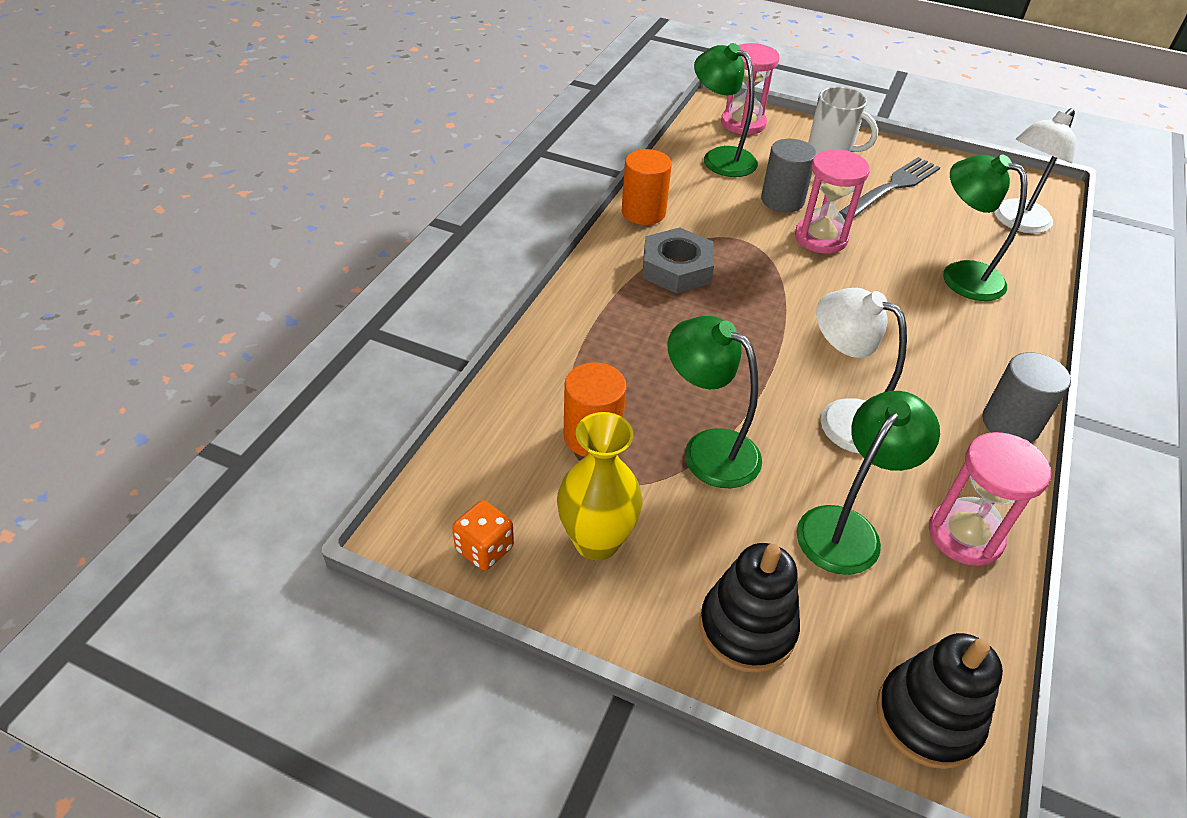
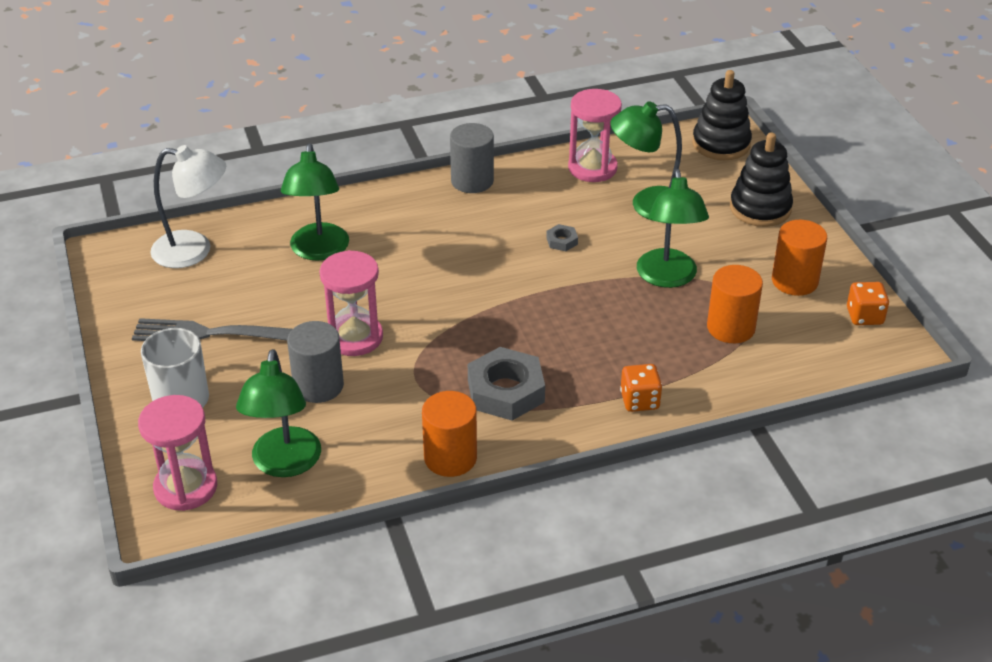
camera: 130 degrees left, 5 degrees down
yellow vase [557,412,642,561] -> orange cylinder [772,220,827,296]
white lamp [816,288,907,454] -> grey nut [546,224,578,251]
none -> orange dice [620,364,662,412]

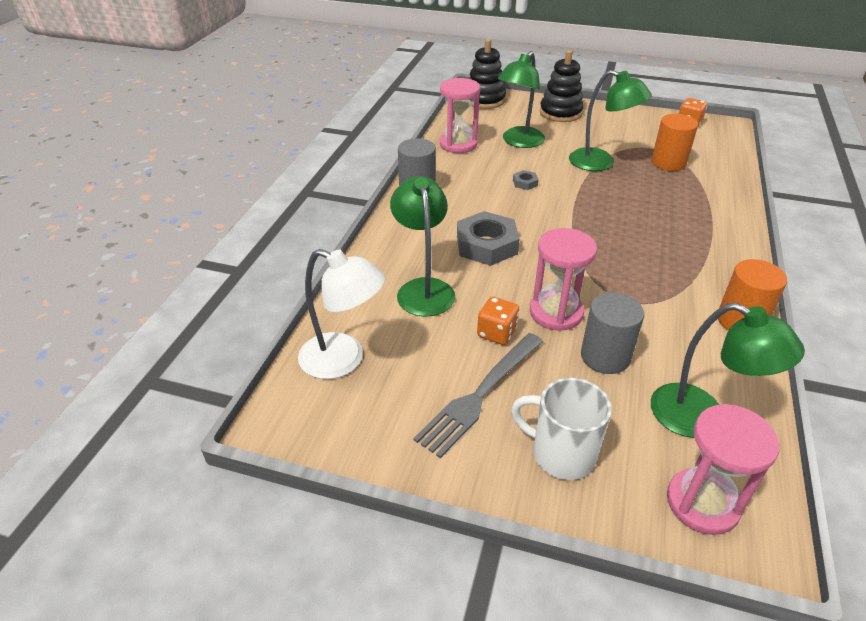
camera: 55 degrees left, 0 degrees up
white lamp [150,145,226,268] -> white lamp turned 75 degrees clockwise [298,249,385,379]
green lamp [281,143,349,261] -> green lamp turned 135 degrees counterclockwise [390,176,455,317]
grey nut [468,347,545,421] -> grey nut moved to [457,211,520,266]
orange dice [620,364,662,412] -> orange dice moved to [477,297,519,345]
orange cylinder [772,220,827,296] -> none

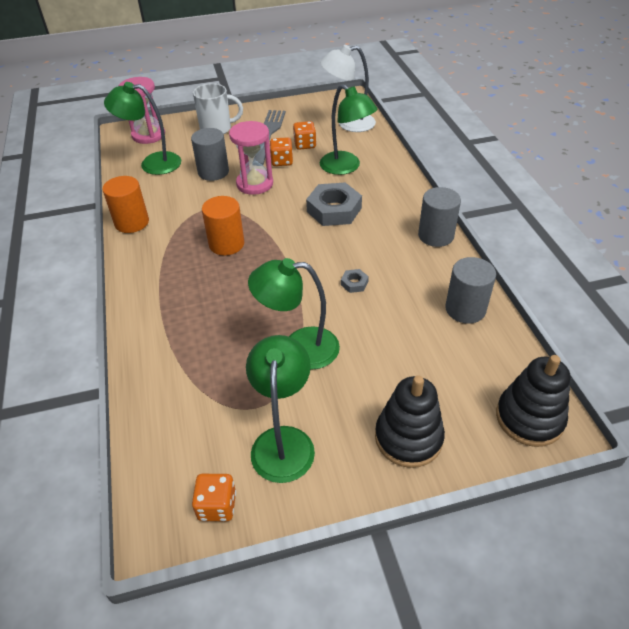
camera: 150 degrees right, 5 degrees up
pink hourglass [440,78,480,153] -> grey cylinder [445,257,496,324]
green lamp [498,51,545,148] -> green lamp moved to [246,335,315,483]
orange cylinder [651,114,698,171] -> orange cylinder moved to [202,196,244,255]
none -> orange dice [293,121,316,150]

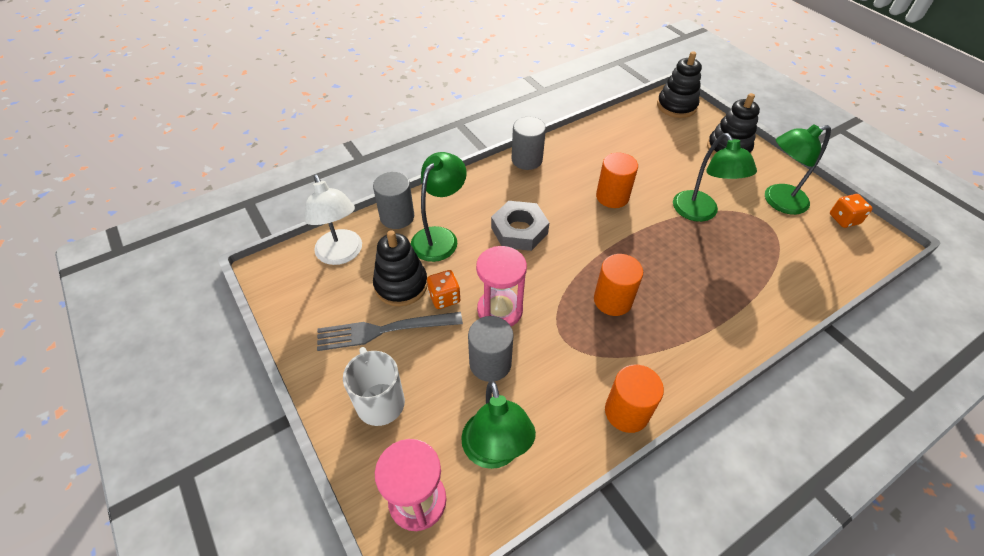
camera: 110 degrees left, 5 degrees up
orange dice [293,121,316,150] -> black stacking toy [373,230,428,306]
grey nut [341,269,369,293] -> orange cylinder [596,152,638,208]
grey cylinder [445,257,496,324] -> grey cylinder moved to [373,172,414,229]

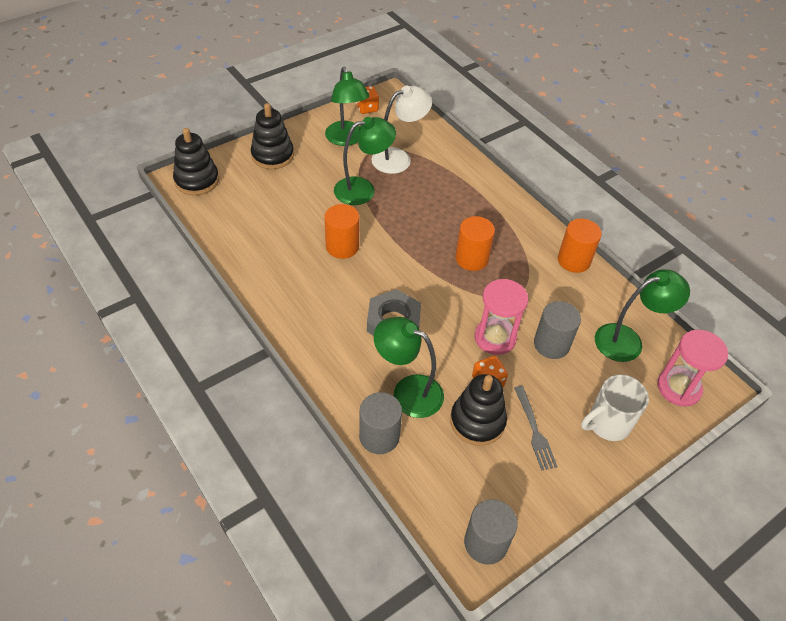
camera: 95 degrees left, 0 degrees up
white lamp [305,174,362,265] -> white lamp moved to [371,86,432,174]
grey fork [317,312,463,351] -> grey fork [514,386,558,471], size x0.66
grey cylinder [511,117,546,170] -> grey cylinder moved to [464,499,518,565]

